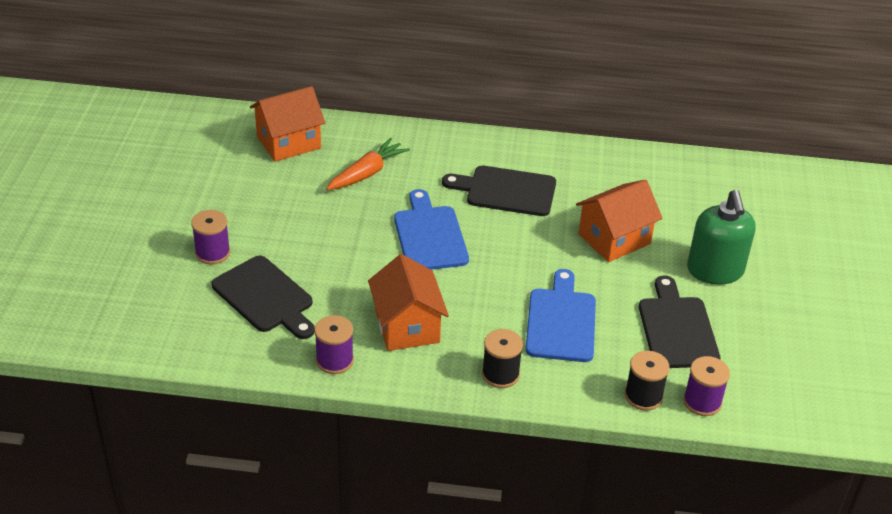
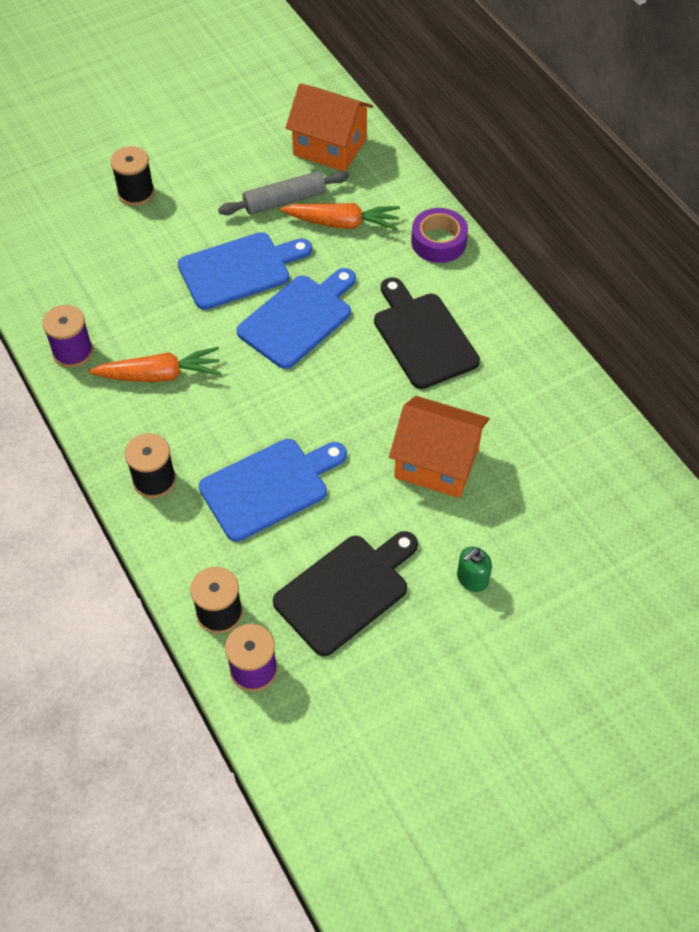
camera: 55 degrees right, 15 degrees up
purple spool [191,210,230,264] -> black spool [110,146,155,206]
black cutting board [211,256,315,339] -> none
orange house [368,254,449,351] -> orange carrot [89,347,221,382]
green soap dispenser [687,190,756,285] -> green soap dispenser [457,547,492,592], size x0.46
none -> blue cutting board [178,232,312,310]
none -> grey rolling pin [218,171,349,215]
none -> purple tape [411,208,468,263]

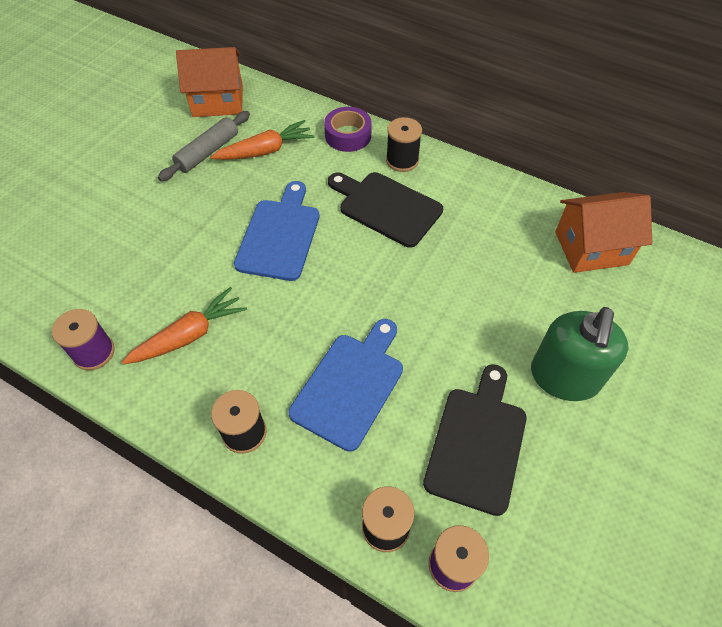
camera: 30 degrees left, 0 degrees up
black spool [110,146,155,206] -> black spool moved to [386,117,422,172]
blue cutting board [178,232,312,310] -> none
orange house [389,396,489,498] -> orange house moved to [555,192,652,273]
green soap dispenser [457,547,492,592] -> green soap dispenser [531,307,628,401], size x2.18

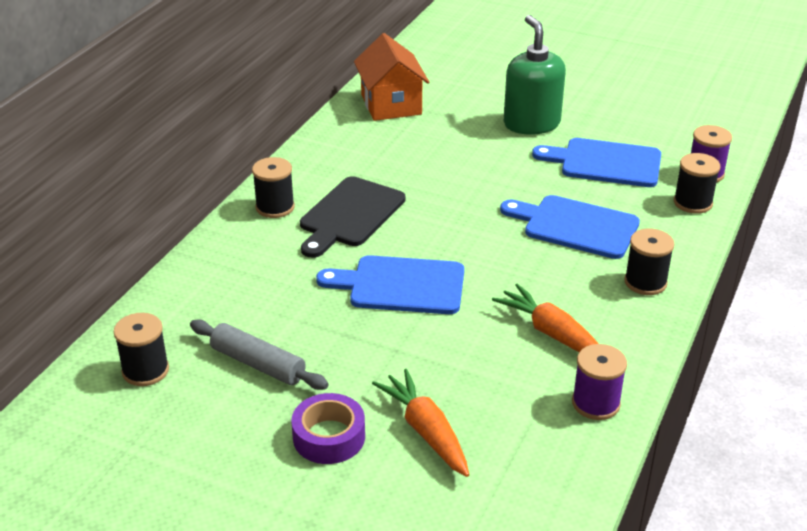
camera: 95 degrees left, 20 degrees down
orange house [176,47,243,117] -> black spool [114,313,169,386]
orange carrot [210,120,315,160] -> orange carrot moved to [372,369,469,477]
purple tape [324,107,372,152] -> purple tape moved to [291,393,365,464]
black cutting board [423,364,527,516] -> blue cutting board [532,138,661,187]
green soap dispenser [531,307,628,401] -> green soap dispenser turned 120 degrees counterclockwise [504,15,566,134]

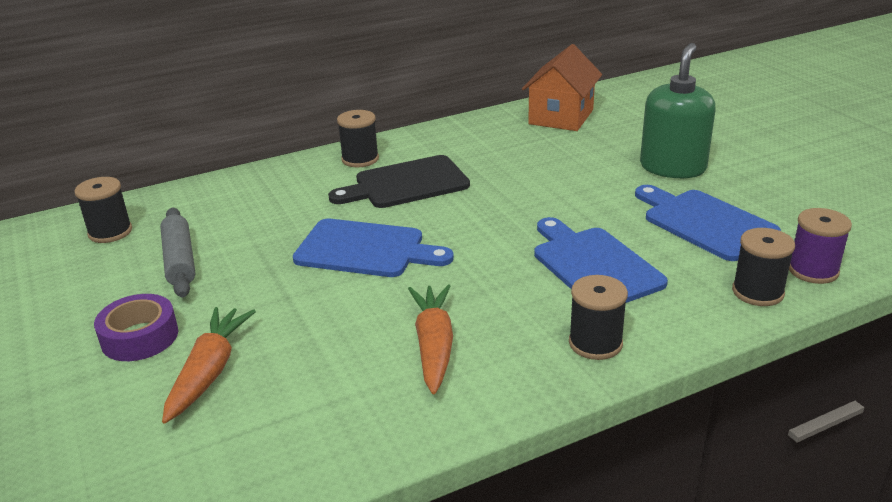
camera: 40 degrees right, 5 degrees down
blue cutting board [316,255,464,314] -> blue cutting board turned 150 degrees clockwise [293,219,454,277]
purple spool [572,344,627,420] -> none

